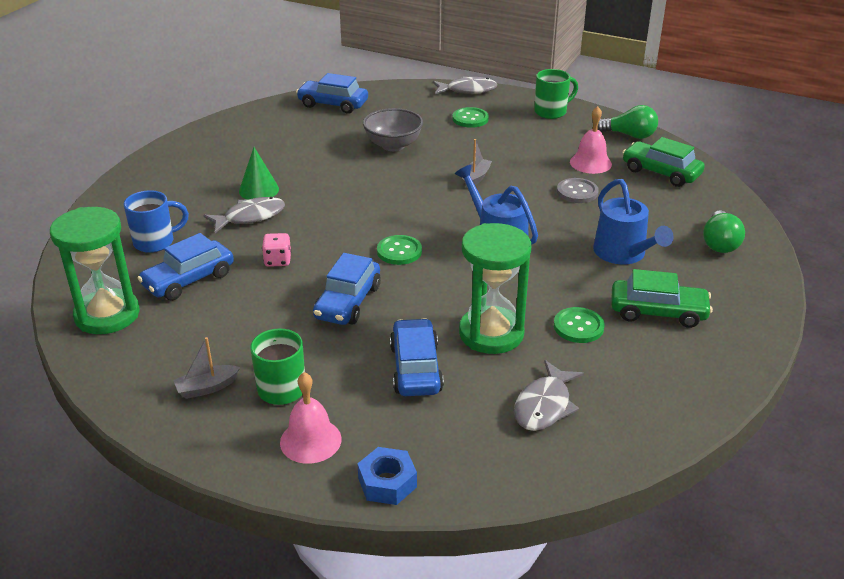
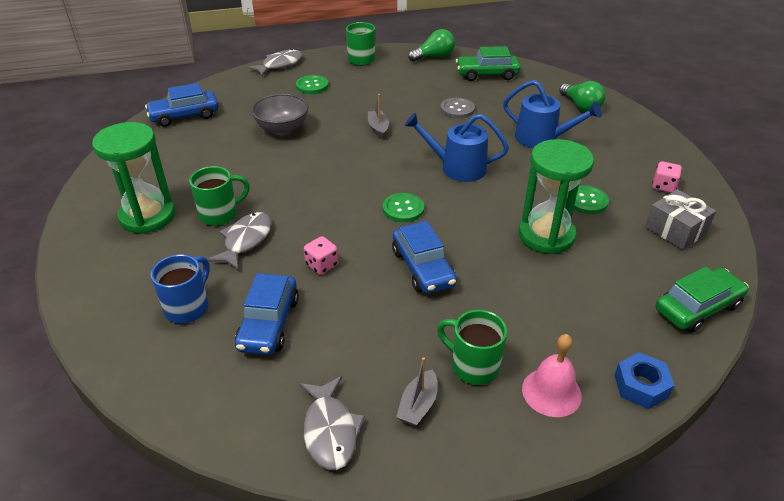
camera: 40 degrees left, 5 degrees up
green hourglass [50,207,140,334] -> green hourglass moved to [92,122,175,234]
green cone [239,147,279,200] -> green mug [189,166,250,226]
blue car [390,318,444,396] -> none
grey fish [514,360,584,431] -> grey fish moved to [299,376,365,470]
pink bell [570,106,612,174] -> none
green car [611,269,713,328] -> green car moved to [656,267,749,333]
none -> grey gift [645,189,716,250]
none -> pink dice [652,161,682,193]

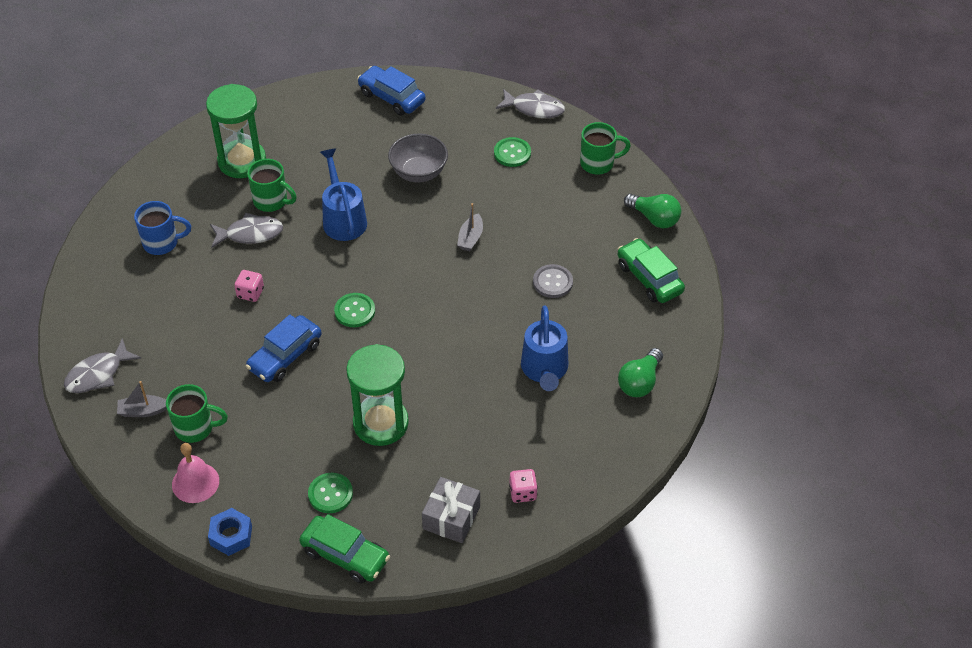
camera: 60 degrees right, 10 degrees up
blue car [235,273,299,355] -> none
grey boat [368,94,389,139] -> grey boat turned 150 degrees clockwise [457,203,483,251]
blue watering can [404,113,509,182] -> blue watering can moved to [320,148,367,241]
green mug [437,310,507,385] -> green mug turned 90 degrees clockwise [166,384,228,443]
green button [566,185,609,214] -> green button moved to [308,473,353,513]

